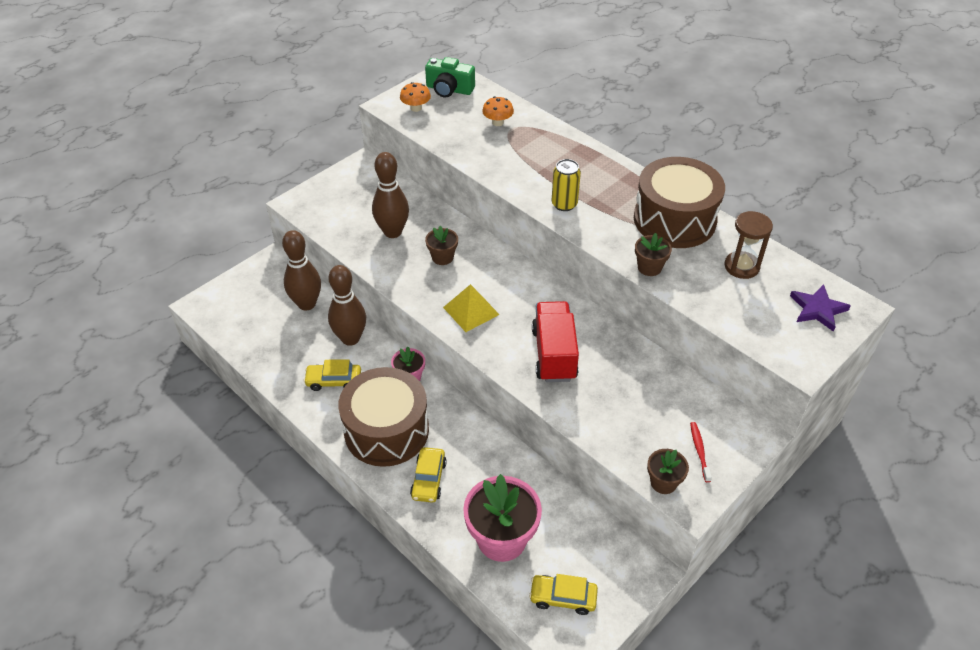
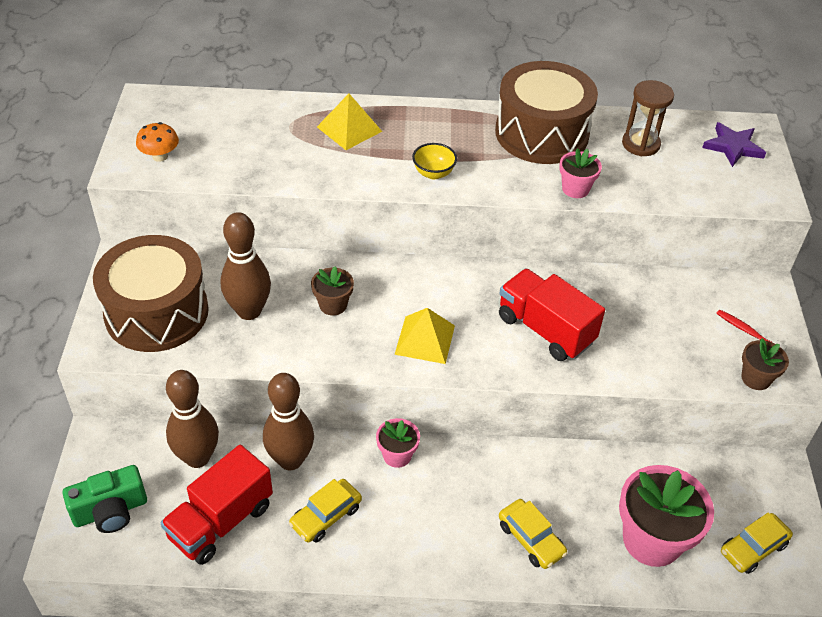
camera: 45 degrees left, 0 degrees up
brown drum [338,367,429,467] -> brown drum moved to [93,235,209,352]
green camera [425,57,475,98] -> green camera moved to [62,465,147,533]
orange mushroom [482,96,514,126] -> none
yellow can [552,159,581,211] -> yellow bowl [412,143,457,179]
brown flower pot [635,233,672,276] -> pink flower pot [559,148,602,198]
none -> red truck [160,445,273,565]
none -> yellow pyramid [317,94,382,150]

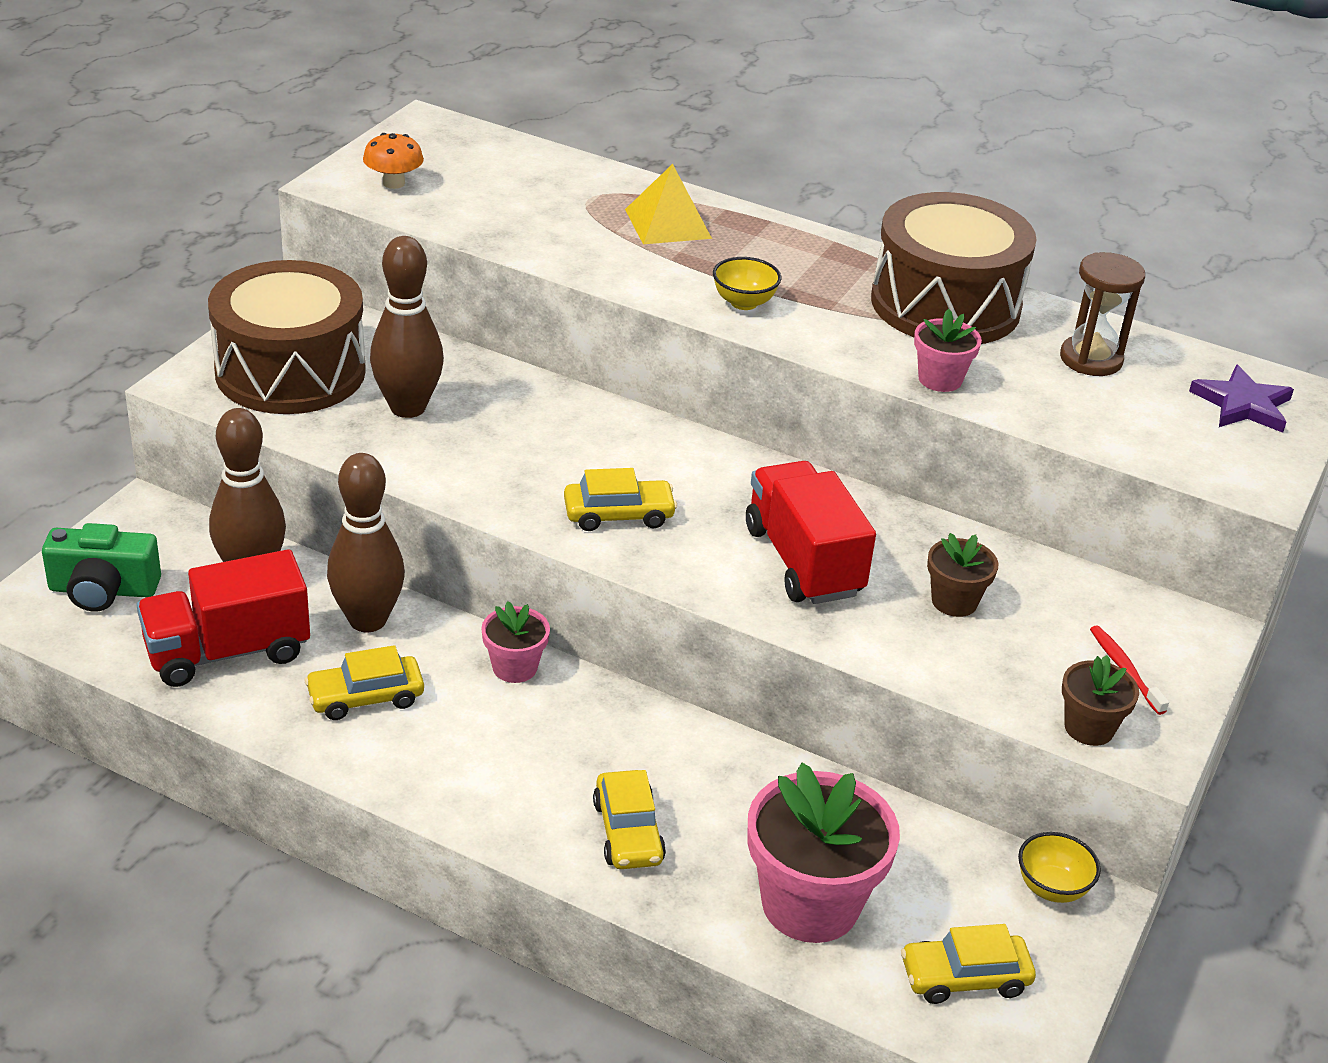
camera: 25 degrees right, 10 degrees down
brown flower pot [311,266,354,315] -> brown flower pot moved to [927,533,999,617]
yellow pyramid [394,308,455,364] -> yellow car [564,468,677,531]
none -> yellow bowl [1018,832,1101,903]

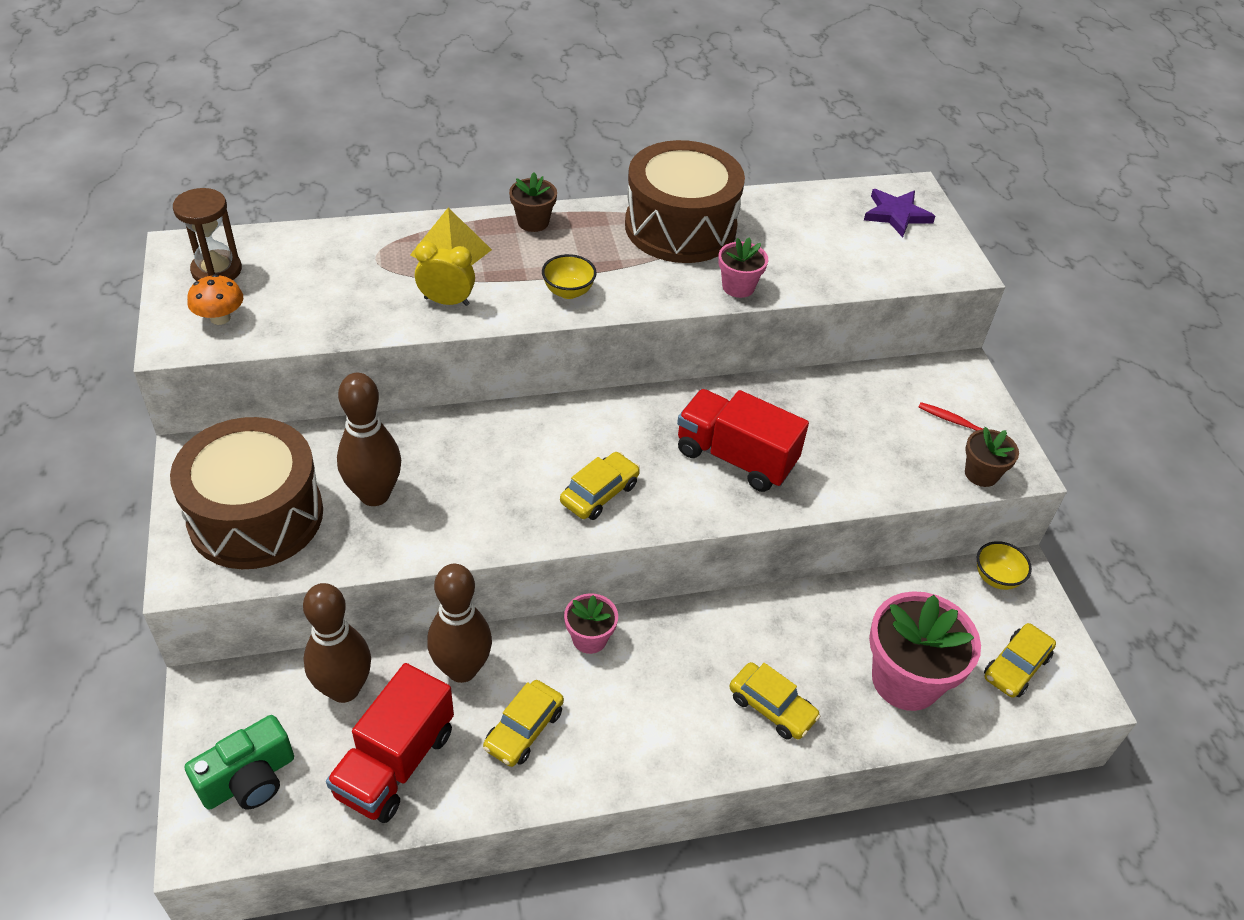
camera: 40 degrees left, 10 degrees up
brown flower pot [927,533,999,617] -> brown flower pot moved to [509,172,557,232]
brown hourglass [1060,252,1145,376] -> brown hourglass moved to [173,188,242,281]
none -> yellow clock [415,241,475,306]

